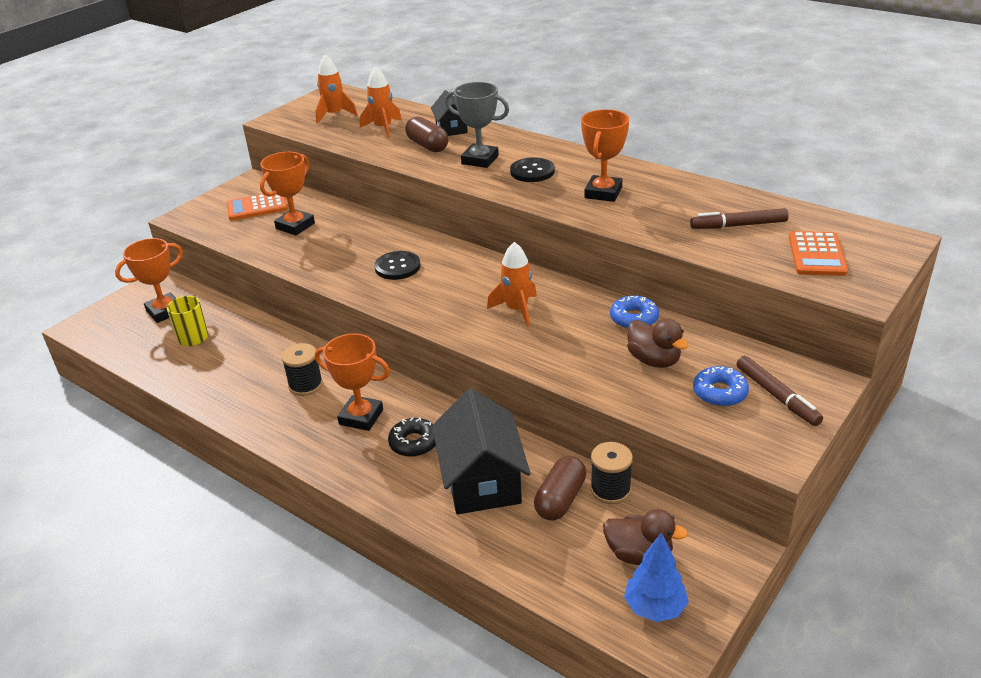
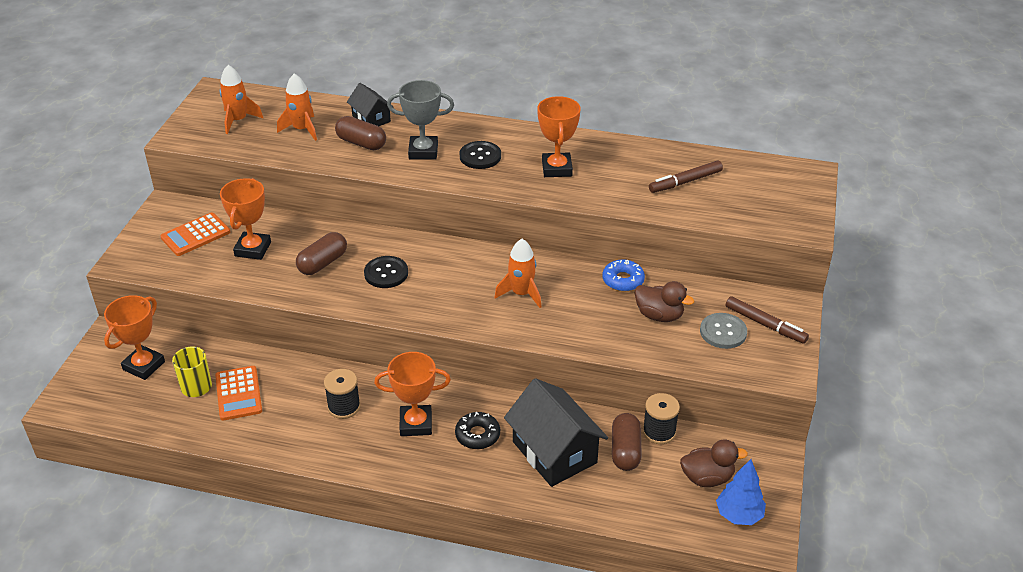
camera: 25 degrees left, 5 degrees up
blue donut [693,366,749,407] -> grey button [700,313,747,349]
orange calculator [789,231,848,276] -> orange calculator moved to [215,366,262,420]
none -> brown capsule [296,232,347,275]

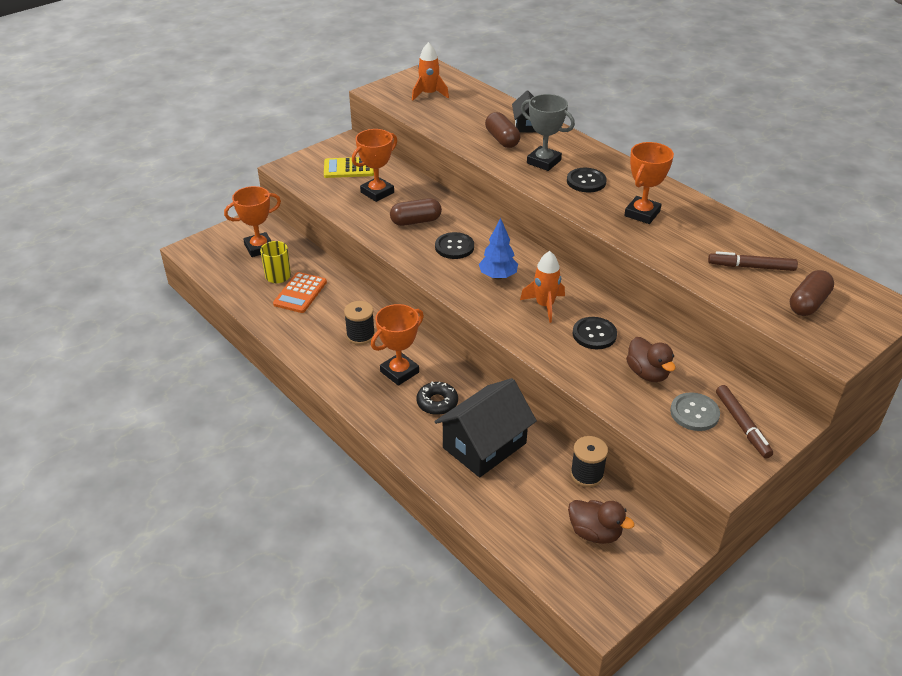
camera: 35 degrees right, 0 degrees up
orange calculator [161,213,230,256] -> yellow calculator [324,157,374,178]
orange rocket [277,73,317,141] -> none
orange trophy [374,352,451,436] -> orange trophy turned 75 degrees counterclockwise [371,304,424,386]
black house [504,378,608,487] -> black house turned 45 degrees clockwise [435,378,537,477]
blue donut [602,260,645,291] -> none
brown capsule [612,413,642,471] -> brown capsule moved to [790,270,834,316]
blue tree [716,459,766,525] -> blue tree moved to [479,218,518,280]
none -> black button [573,317,617,349]

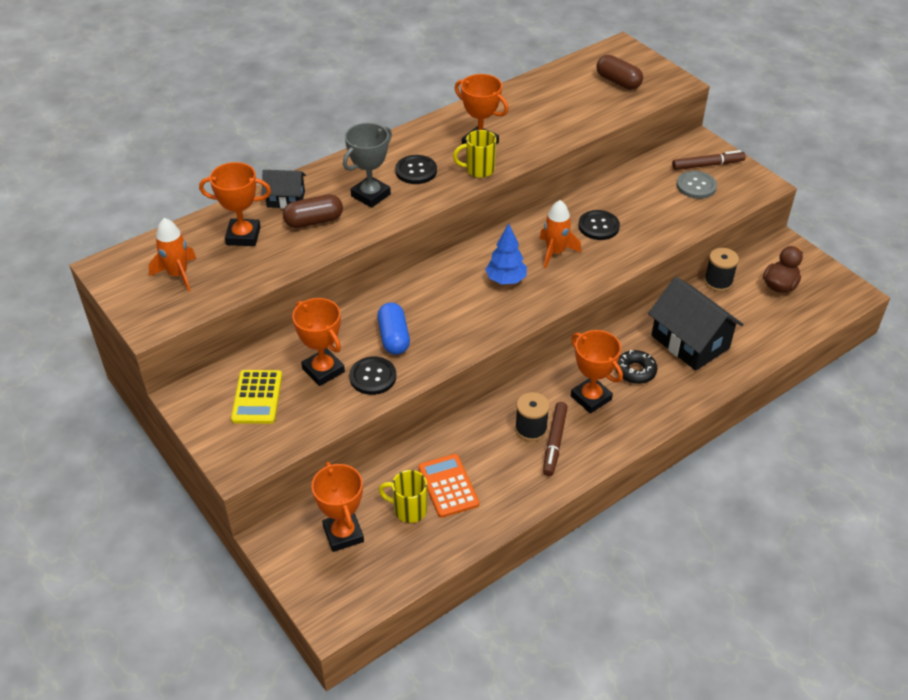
camera: 85 degrees left, 5 degrees up
orange calculator [273,272,327,313] -> orange calculator turned 135 degrees counterclockwise [418,454,479,518]
brown capsule [390,198,442,226] -> blue capsule [377,303,410,355]
black button [435,232,474,259] -> black button moved to [349,357,396,395]
brown duck [626,337,676,382] -> none
brown marker [708,251,798,271] -> brown marker moved to [543,402,568,476]
none -> orange trophy [199,162,271,246]
none -> yellow mug [453,130,496,178]

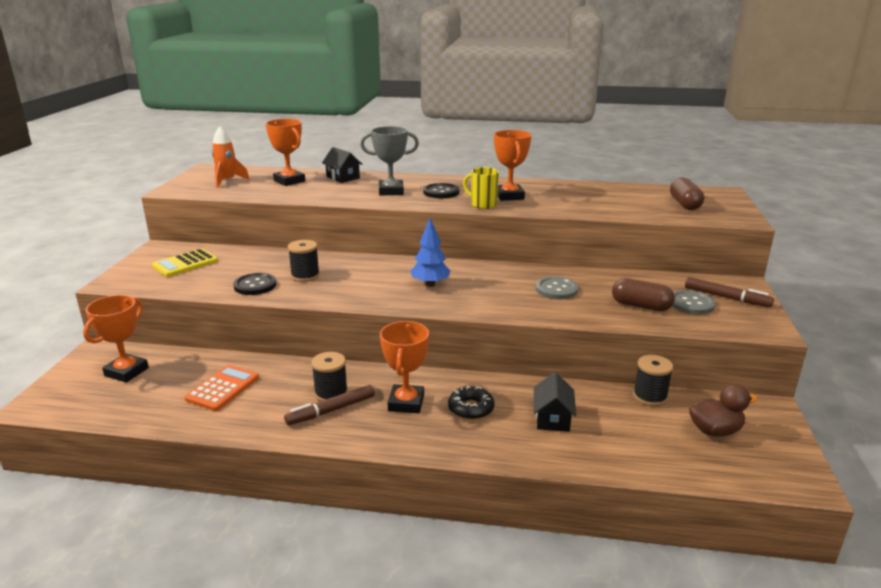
camera: 45 degrees right, 20 degrees down
brown capsule [283,194,343,228] -> brown capsule moved to [612,278,675,311]
orange trophy [292,298,345,386] -> none
blue capsule [377,303,410,355] -> black spool [288,240,320,282]
yellow mug [379,470,427,523] -> none
orange rocket [540,200,581,268] -> none
black button [578,210,620,240] -> grey button [536,277,578,299]
black house [648,277,744,371] -> black house [534,372,576,432], size x0.55

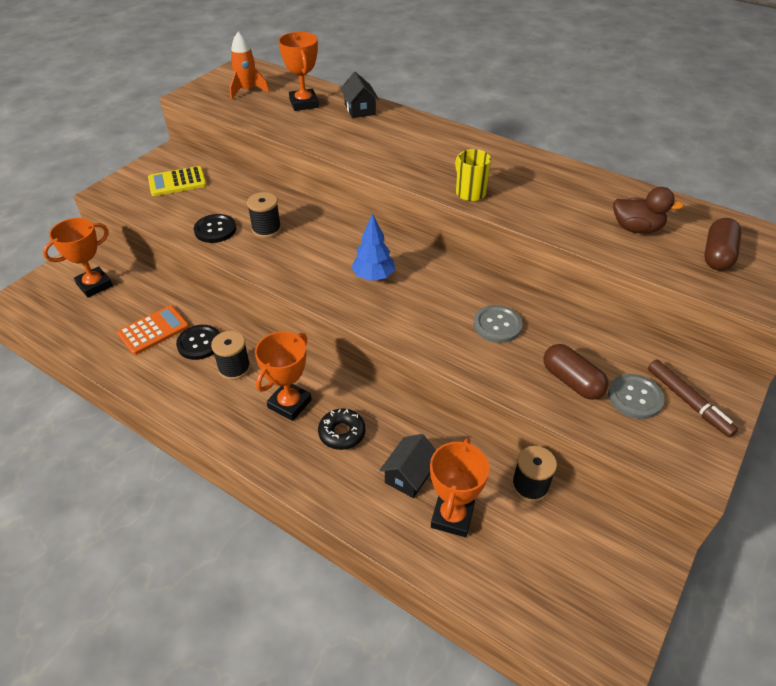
camera: 25 degrees right, 20 degrees up
brown marker [284,385,375,425] -> none
grey trophy [360,126,419,196] -> none
black button [423,183,460,198] -> black button moved to [176,325,220,360]
orange trophy [494,130,531,201] -> orange trophy moved to [430,438,489,537]
brown duck [689,384,758,437] -> brown duck moved to [613,187,684,233]

